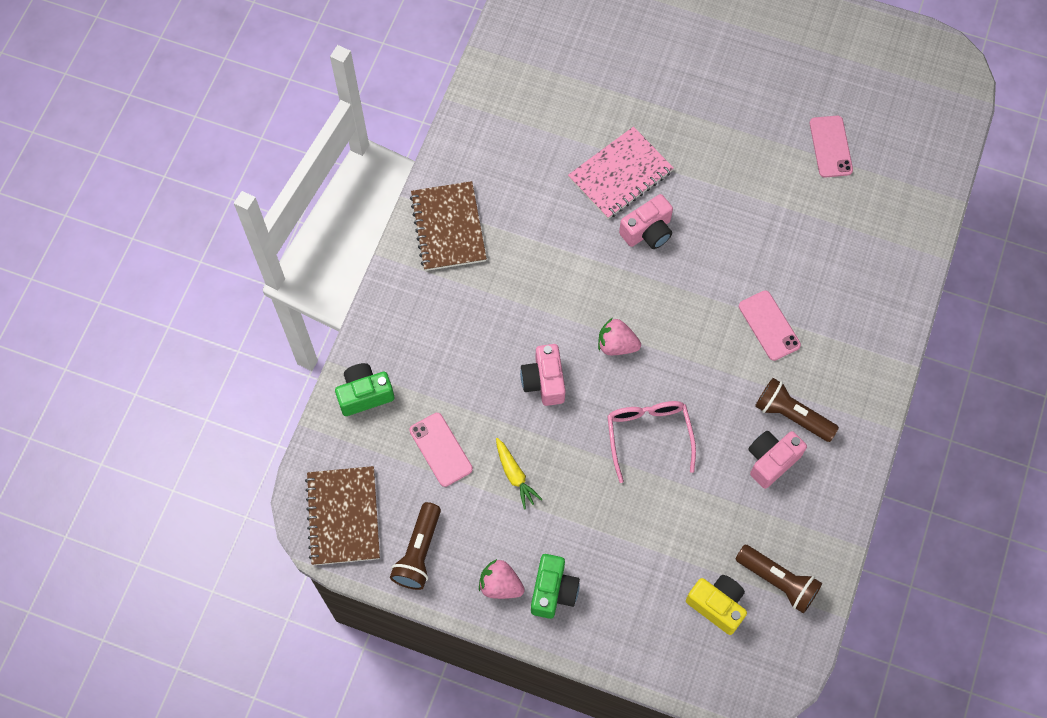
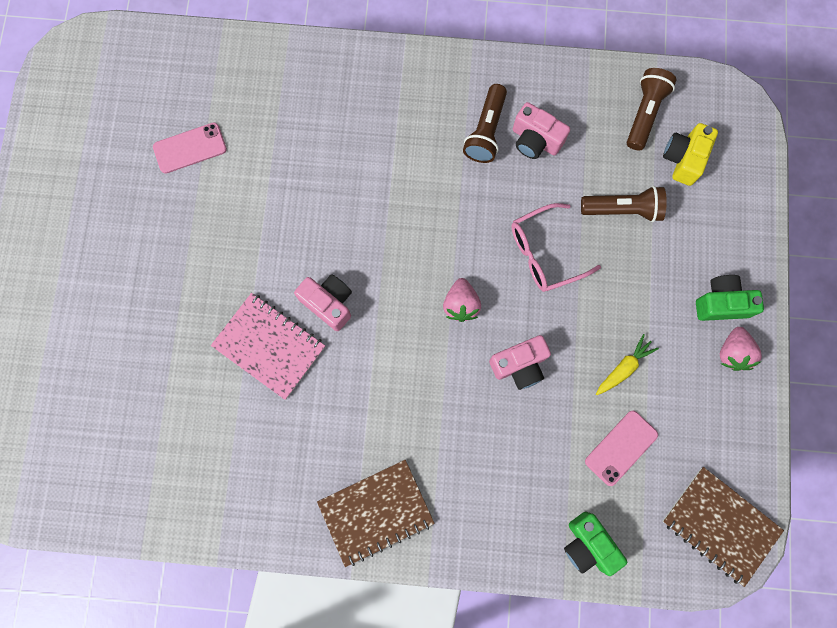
camera: 105 degrees left, 10 degrees up
brown notebook [305,466,380,565] -> brown notebook turned 60 degrees clockwise [663,467,784,587]
brown flashlight [390,502,441,590] -> brown flashlight moved to [581,186,667,222]
pink phone [739,290,801,361] -> none

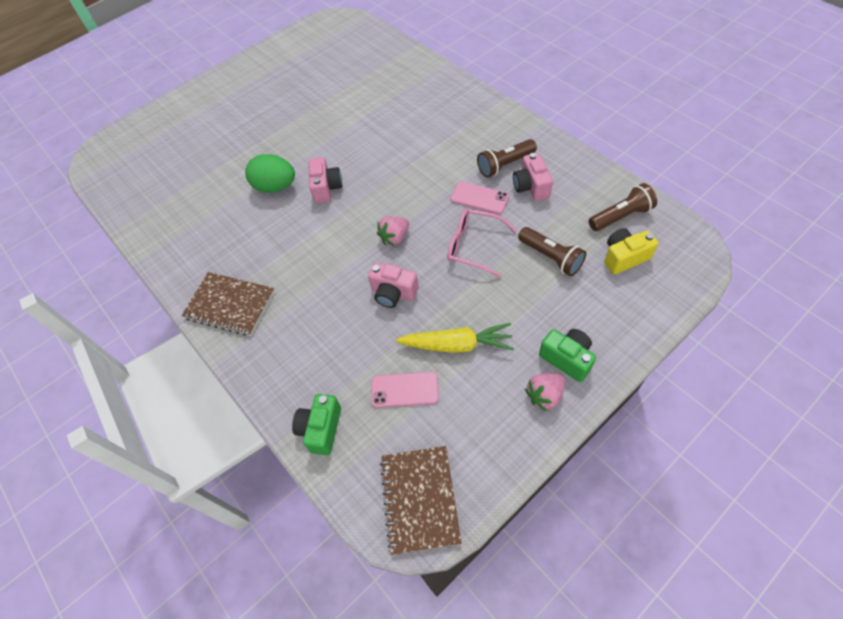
camera: 50 degrees right, 20 degrees down
pink phone [153,122,227,174] -> pink phone moved to [451,182,509,214]
pink notebook [211,293,325,400] -> green egg [245,154,295,193]
yellow carrot [596,334,659,395] -> yellow carrot [396,323,514,353], size x1.66

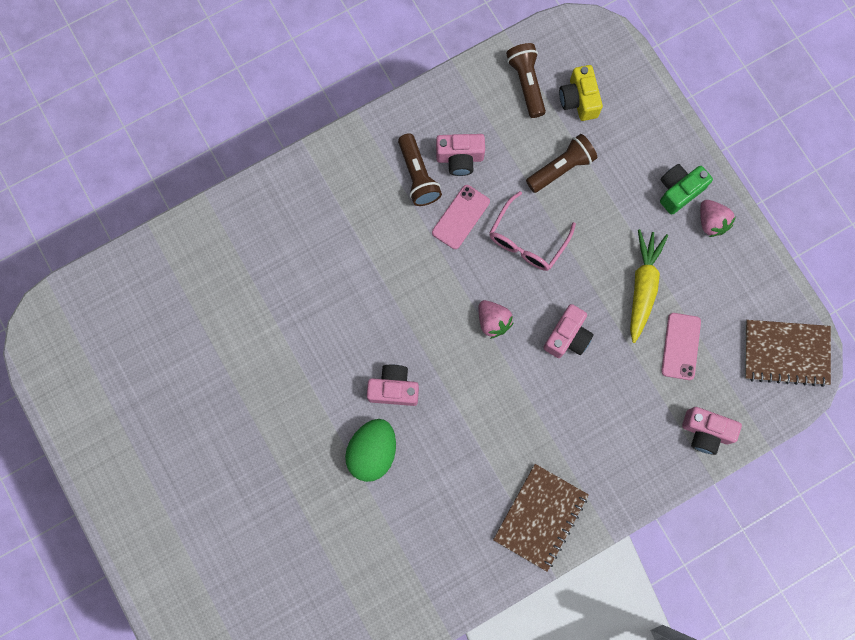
camera: 85 degrees left, 20 degrees up
green camera [292,394,341,455] -> pink camera [682,407,742,455]

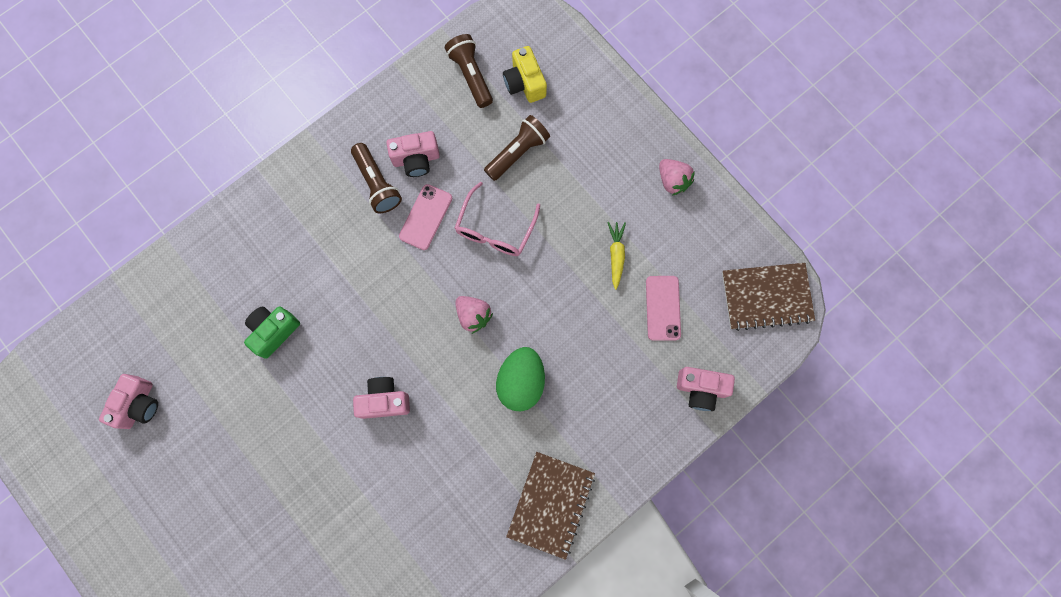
camera: 10 degrees left, 0 degrees up
green egg [345,419,396,482] -> green egg moved to [496,347,545,411]
pink camera [543,304,594,358] -> pink camera moved to [99,374,158,429]
yellow carrot [630,229,668,343] -> yellow carrot [607,222,626,290], size x0.60
green camera [660,164,713,215] -> green camera moved to [244,307,300,359]

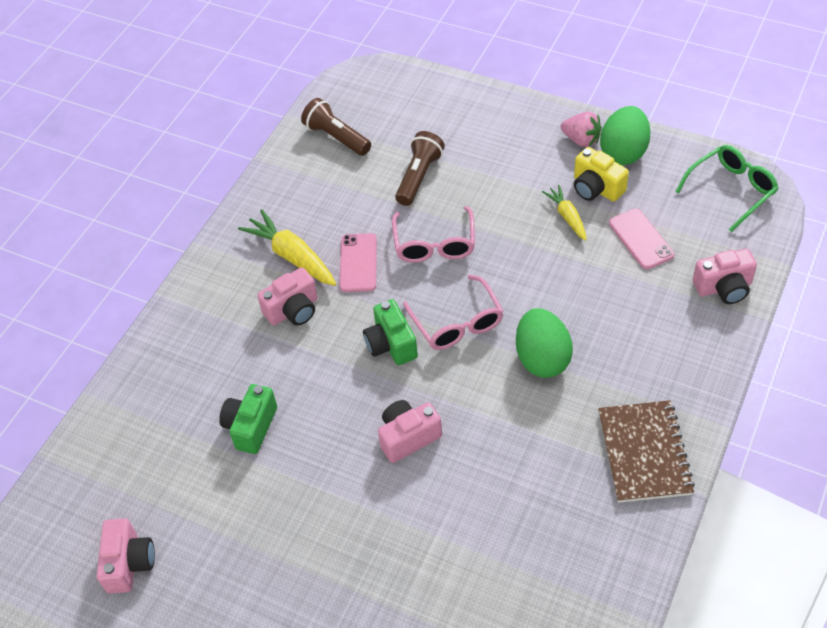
camera: 20 degrees left, 25 degrees down
brown flashlight [351,143,402,213] -> yellow carrot [238,209,336,286]
pink camera [386,131,440,177] -> pink camera moved to [257,267,318,326]
pink strawberry [455,296,493,334] -> pink glasses [403,275,504,350]
yellow camera [503,46,547,103] -> yellow camera moved to [574,147,629,201]
brown notebook [722,263,815,331] -> green glasses [675,145,779,232]
none -> green camera [363,299,418,365]
none -> green egg [600,106,651,165]

